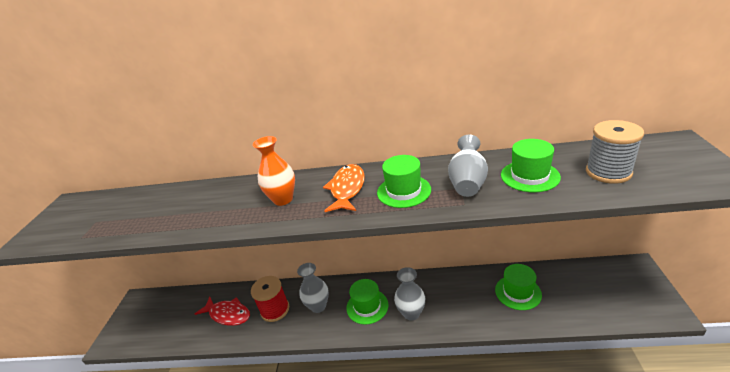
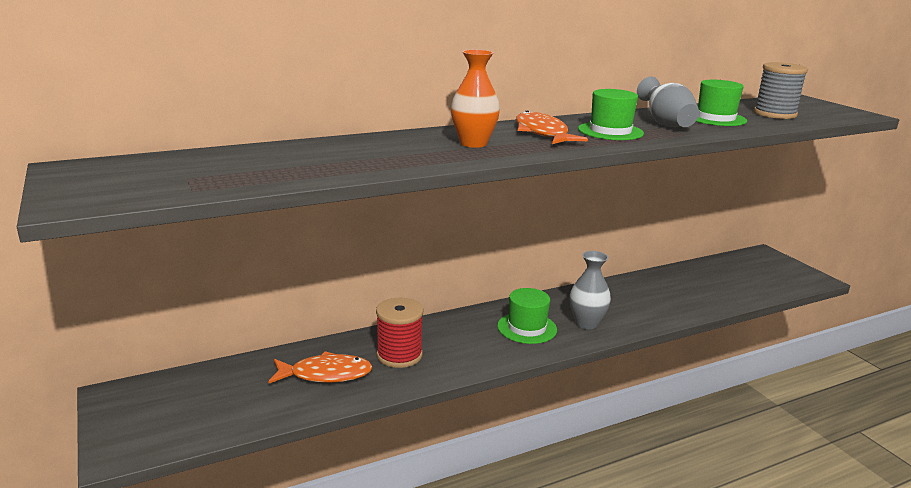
camera: 35 degrees left, 10 degrees down
red fish [195,296,250,326] -> orange fish [268,351,372,383]
grey vase [297,263,329,313] -> none
green hat [495,264,542,310] -> none

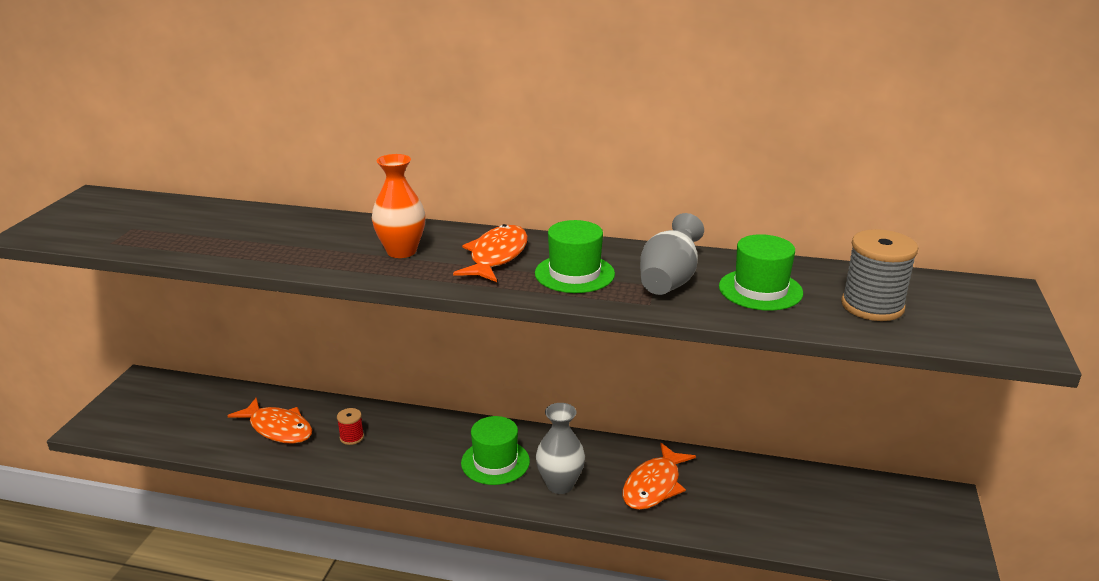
camera: 40 degrees right, 5 degrees up
red spool [376,298,423,368] -> red spool [337,408,364,445], size x0.51
none -> orange fish [623,443,696,510]

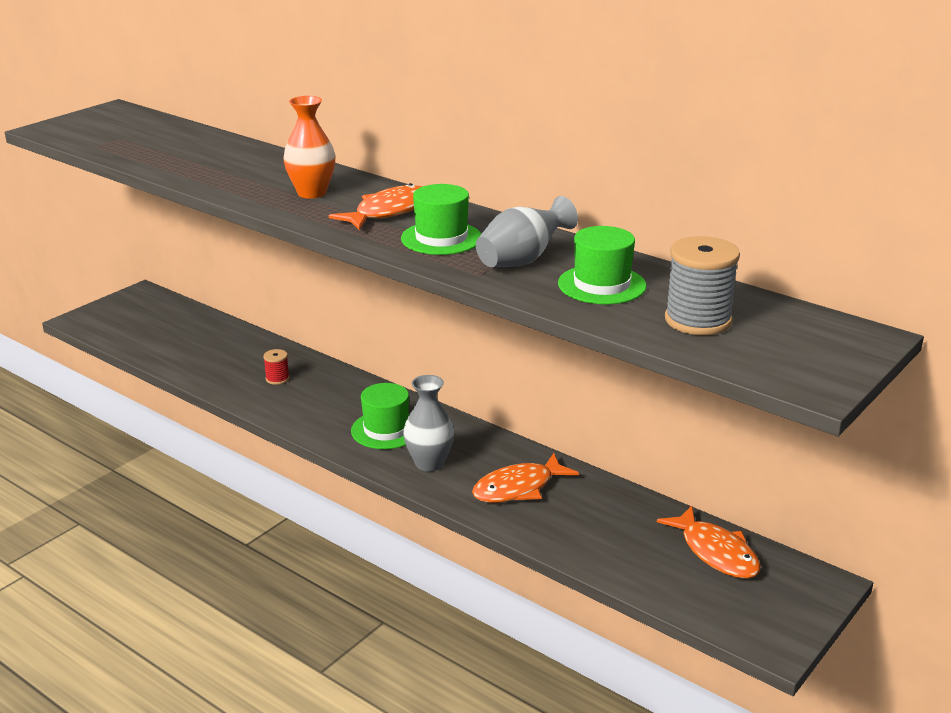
camera: 25 degrees right, 0 degrees up
orange fish [227,397,312,444] -> orange fish moved to [657,506,761,579]

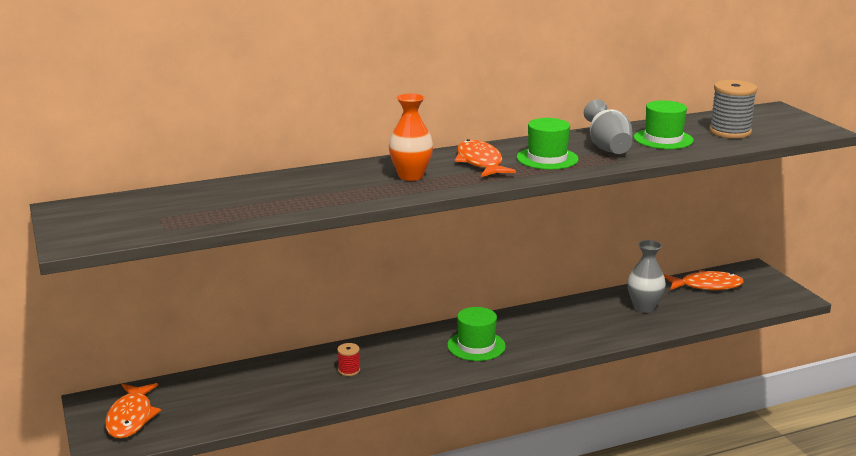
camera: 60 degrees left, 5 degrees down
grey vase [403,375,454,472] -> grey vase moved to [627,240,666,313]
orange fish [472,453,579,503] -> orange fish moved to [105,383,161,438]

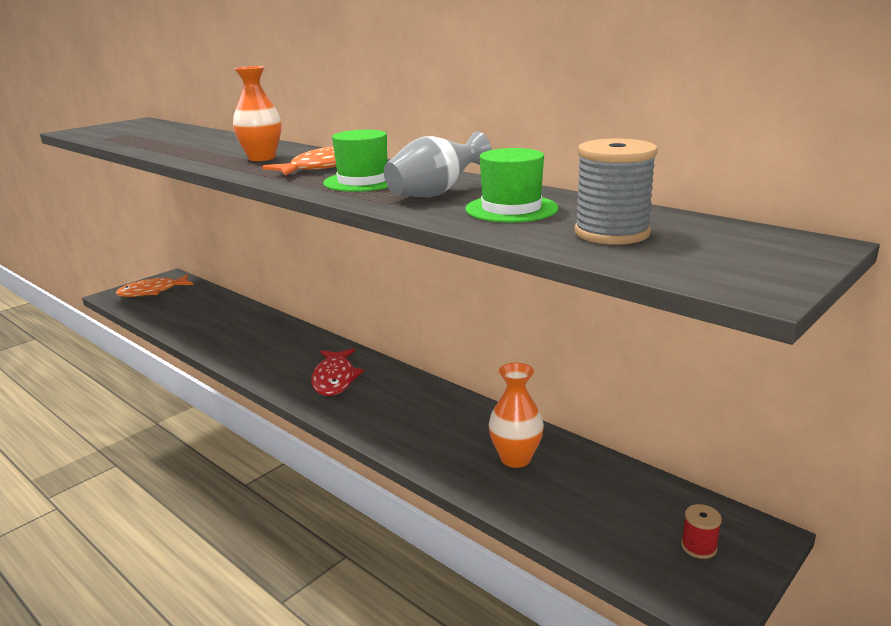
camera: 65 degrees right, 0 degrees up
red spool [337,343,360,376] -> red spool moved to [681,504,722,559]
green hat [447,307,506,361] -> red fish [311,349,364,396]
grey vase [627,240,666,313] -> orange vase [488,363,544,468]
orange fish [664,270,744,290] -> none

